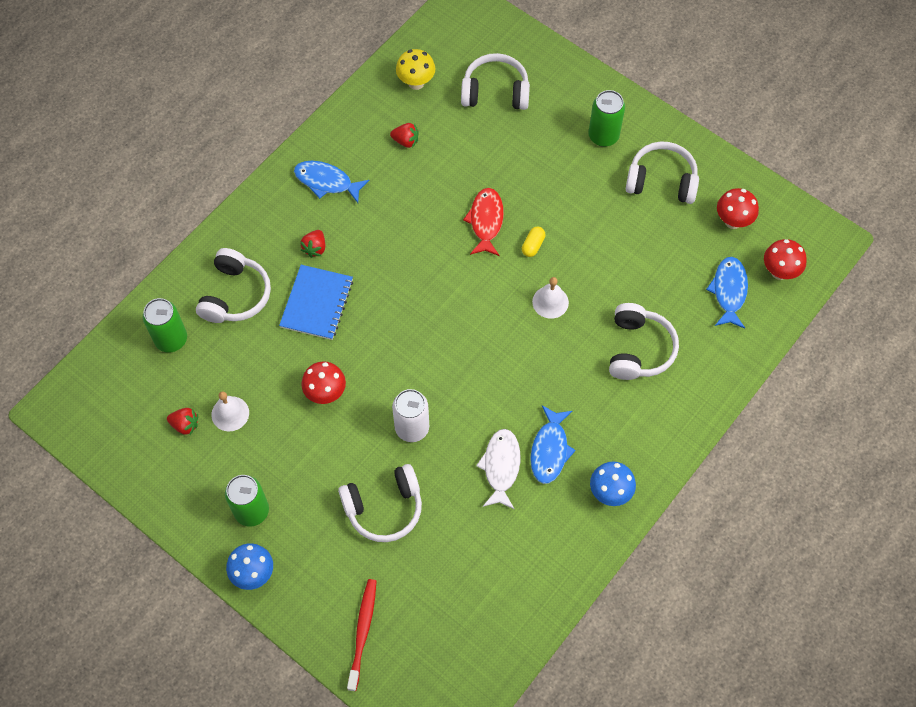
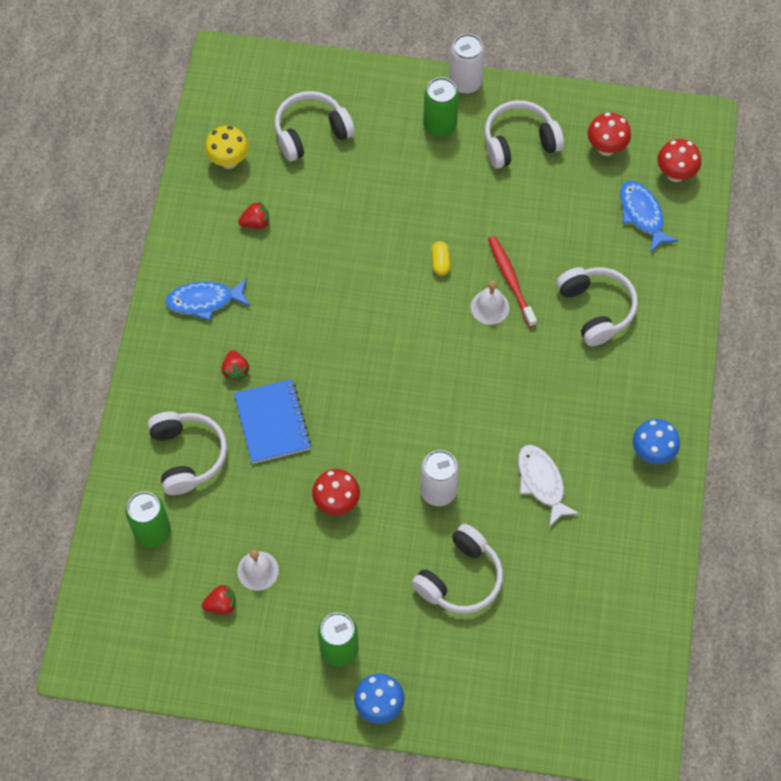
camera: 30 degrees left, 0 degrees up
red toothbrush [347,579,377,691] -> red toothbrush moved to [488,236,537,327]
red fish [463,188,504,256] -> none
blue fish [530,405,576,484] -> none
none -> white can [449,34,485,94]

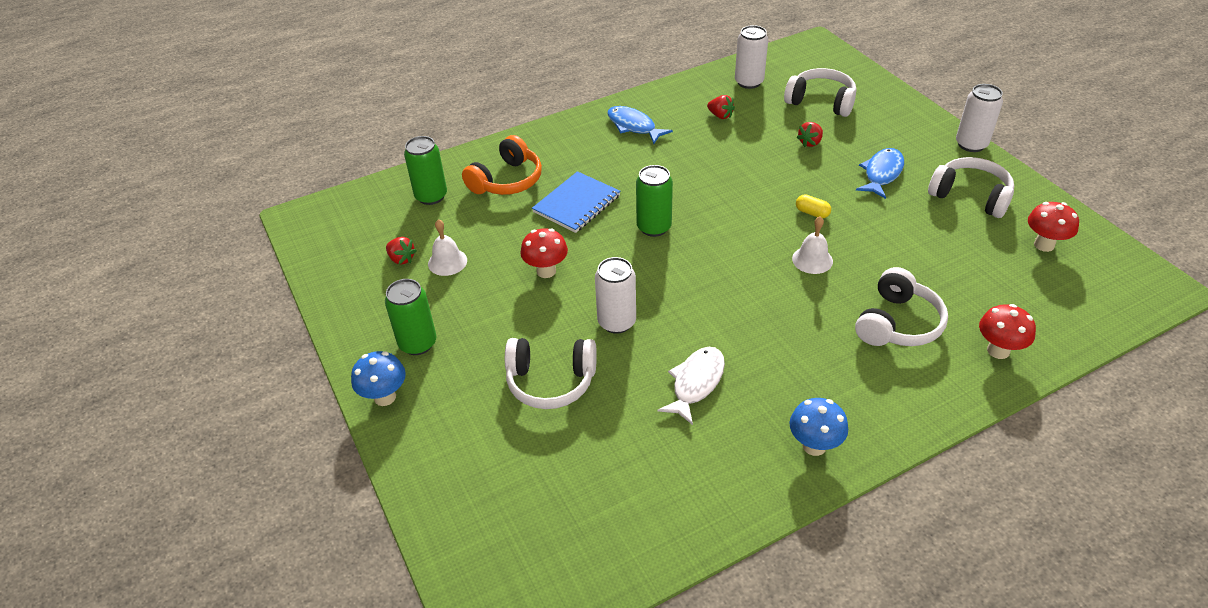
camera: 55 degrees right, 20 degrees down
white headphones [148,411,227,495] -> orange headphones [462,135,542,195]
yellow mushroom [205,126,249,169] -> white can [735,25,768,89]
red strawberry [221,350,249,382] -> red strawberry moved to [797,122,823,147]
green can [423,77,459,137] -> green can moved to [636,165,673,237]
yellow capsule [431,241,451,276] -> yellow capsule turned 75 degrees clockwise [796,194,831,218]
red toothbrush [488,236,537,327] -> none
blue fish [620,181,678,253] -> blue fish moved to [856,148,904,199]
red mushroom [657,139,701,182] -> red mushroom moved to [979,304,1036,359]

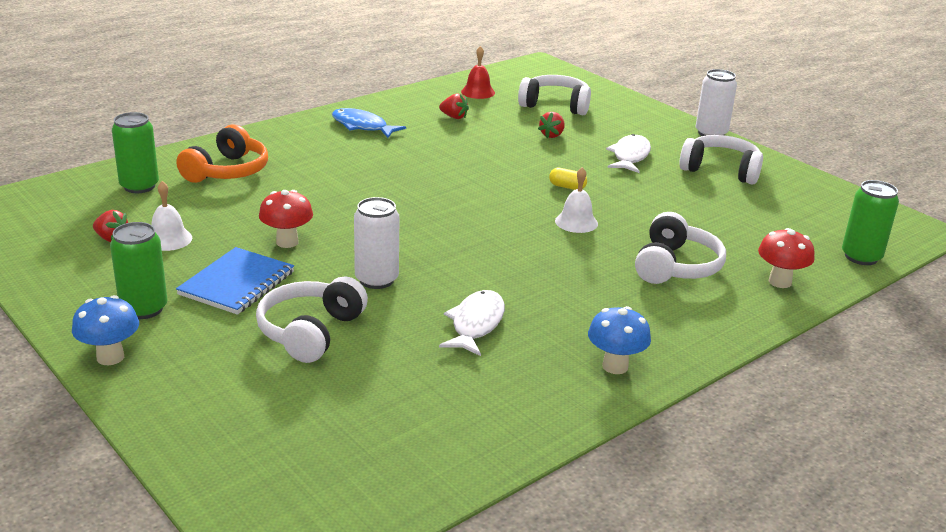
camera: 15 degrees left, 15 degrees down
white headphones [505,338,597,409] -> white headphones turned 120 degrees clockwise [256,276,368,363]
blue notebook [532,171,620,233] -> blue notebook moved to [176,247,294,315]
green can [636,165,673,237] -> green can moved to [842,180,899,265]
white can [735,25,768,89] -> red bell [461,46,495,99]
blue fish [856,148,904,199] -> white fish [606,134,651,173]
red mushroom [1028,202,1079,252] -> none

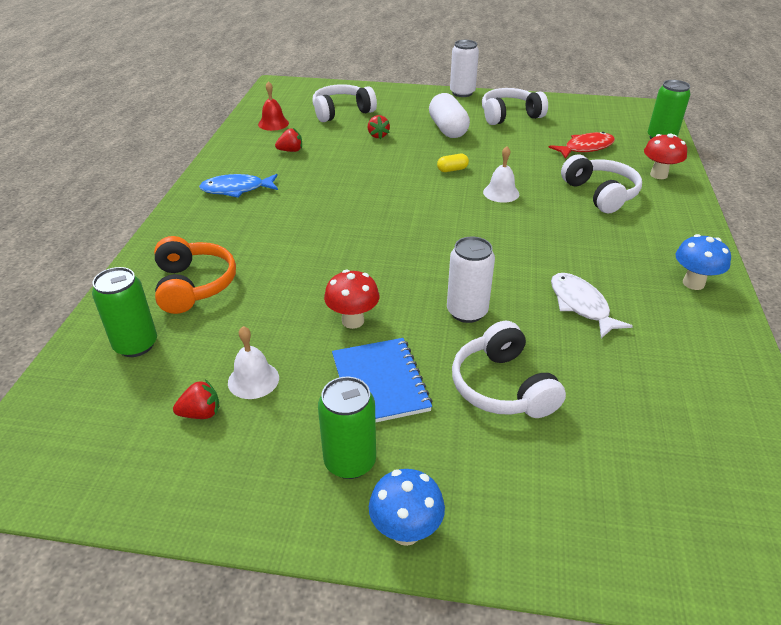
camera: 40 degrees left, 10 degrees up
white fish [606,134,651,173] -> white capsule [429,93,470,138]
none -> red fish [549,132,615,159]

